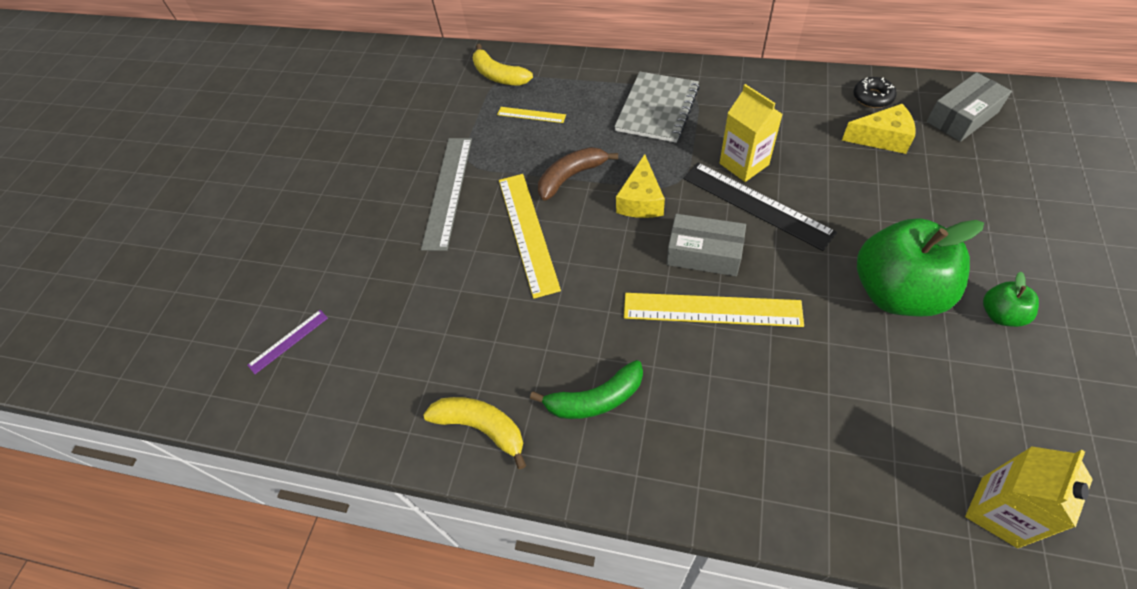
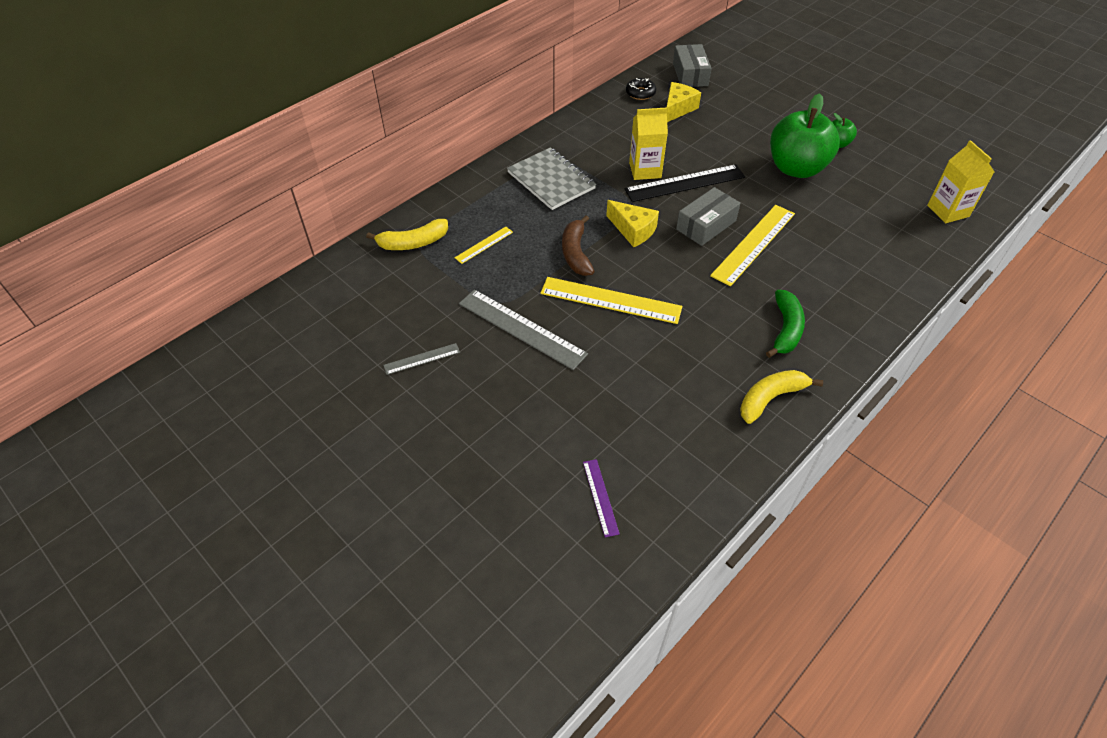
camera: 65 degrees left, 5 degrees down
none -> grey ruler [383,343,460,375]

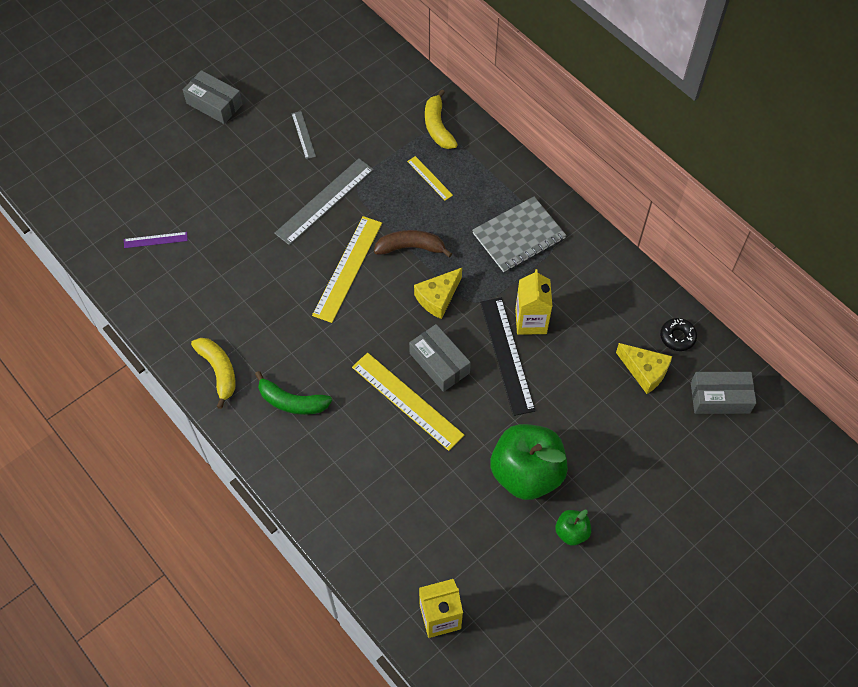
camera: 95 degrees right, 10 degrees up
none -> grey box [183,70,243,124]

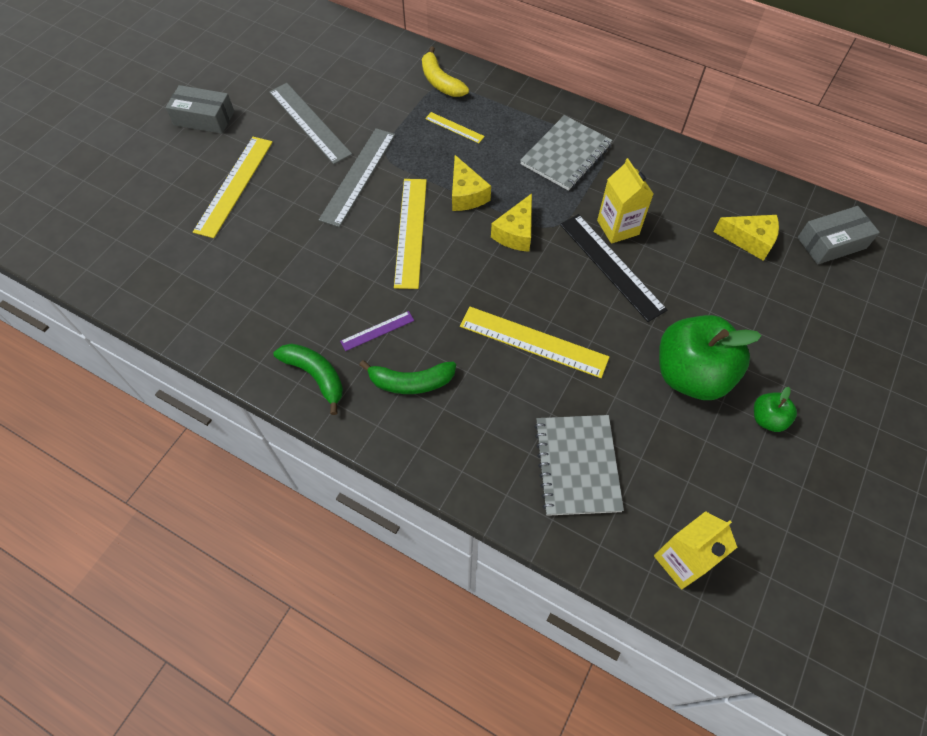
camera: 20 degrees left, 0 degrees up
purple ruler [124,232,188,248] -> purple ruler moved to [340,311,414,351]
yellow banana [191,338,236,409] -> green banana [274,343,343,415]
grey ruler [292,111,316,159] -> grey ruler [269,83,352,164], size x1.97
brown banana [374,230,452,258] -> yellow cheese [452,155,491,211]
grey box [409,324,471,392] -> none
black donut [660,318,697,351] -> none
none -> yellow ruler [193,137,273,238]
none -> grey notebook [534,415,624,516]

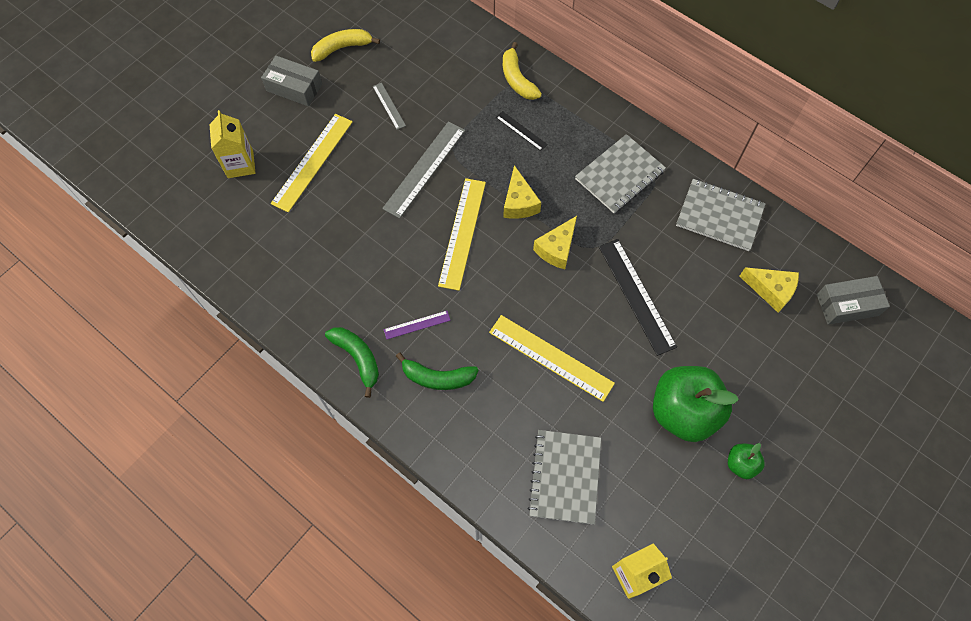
camera: 10 degrees right, 5 degrees up
grey ruler [269,83,352,164] -> grey ruler [373,83,406,130], size x0.51
yellow ruler [425,112,485,143] -> black ruler [496,111,548,151]
yellow carton [597,158,654,244] -> yellow carton moved to [209,110,256,178]
none -> yellow banana [311,29,380,62]
none -> grey notebook [676,179,766,251]

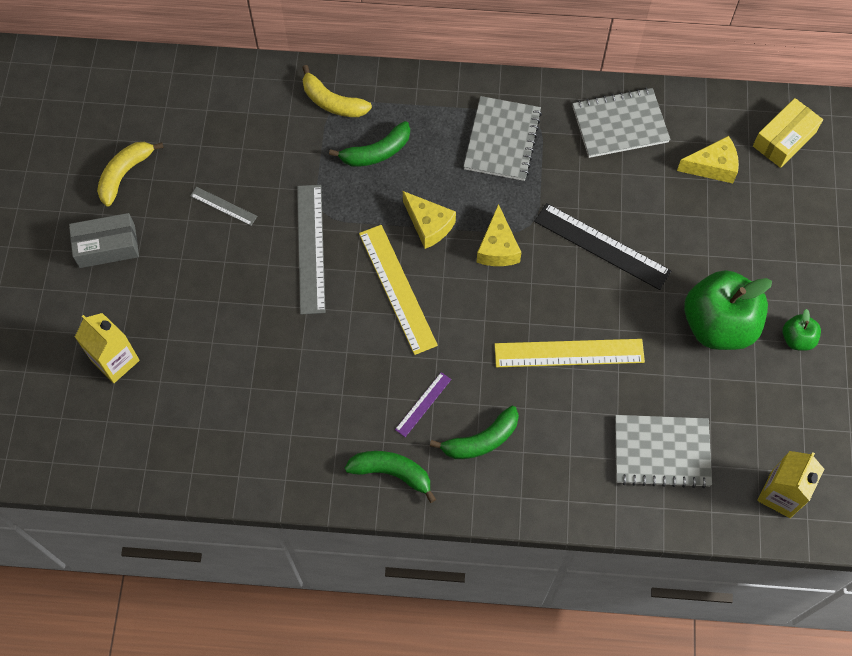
camera: 35 degrees left, 0 degrees up
yellow ruler [271,114,353,212] -> none
black ruler [496,111,548,151] -> green banana [329,121,410,167]
grey notebook [528,430,601,525] -> grey notebook turned 60 degrees counterclockwise [615,415,712,488]
grey box [817,276,890,325] -> yellow box [753,98,823,168]

